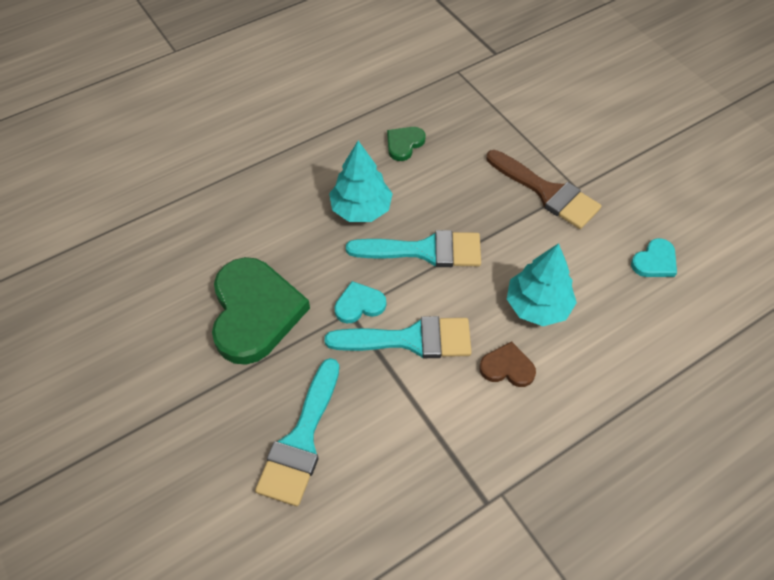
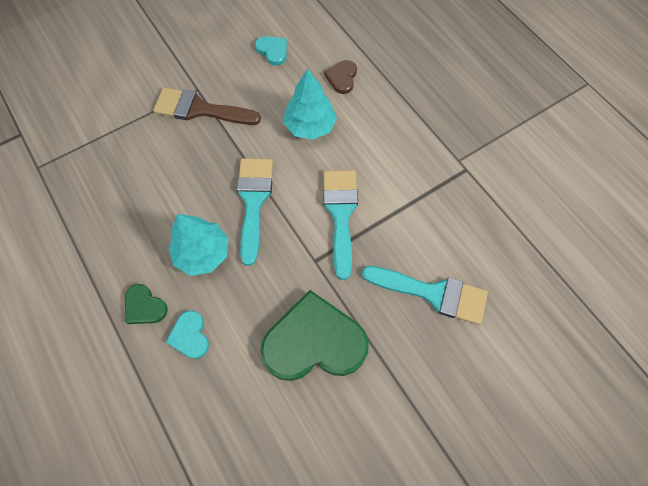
camera: 90 degrees left, 10 degrees up
turquoise heart [334,281,386,323] -> turquoise heart moved to [166,310,209,359]
green heart [387,127,426,161] -> green heart moved to [125,284,168,324]
brown heart [479,341,536,387] -> brown heart moved to [324,60,357,94]
brown brush [486,150,602,229] -> brown brush turned 120 degrees counterclockwise [153,87,261,125]

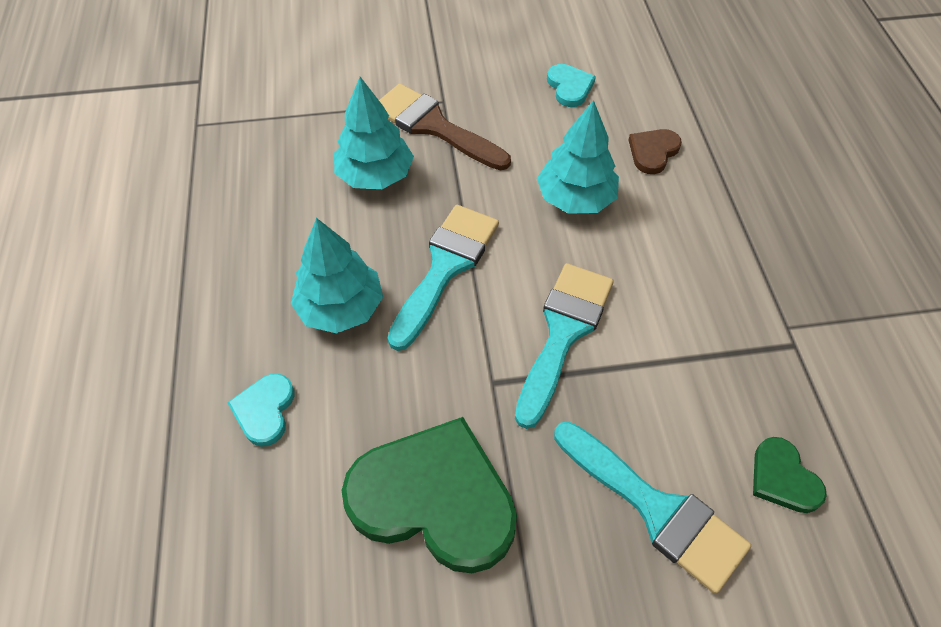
camera: 25 degrees right, 10 degrees down
green heart [125,284,168,324] -> green heart moved to [753,437,827,513]
none -> turquoise tree [334,77,414,189]

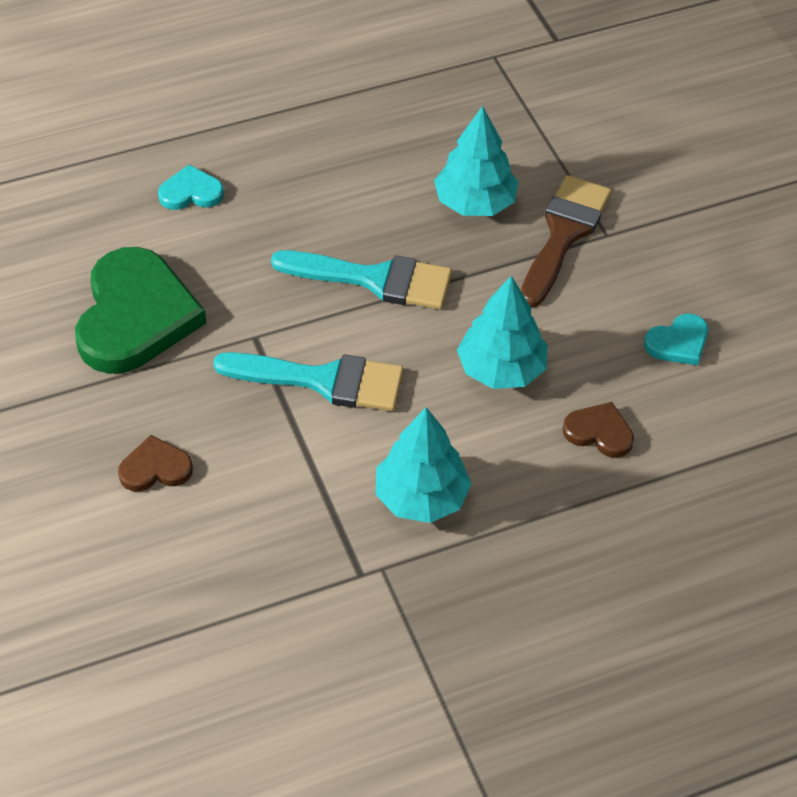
camera: 75 degrees right, 5 degrees down
turquoise tree [291,218,383,333] -> turquoise tree moved to [375,407,472,523]
turquoise brush [554,421,751,594] -> brown heart [118,435,193,492]
green heart [753,437,827,513] -> none

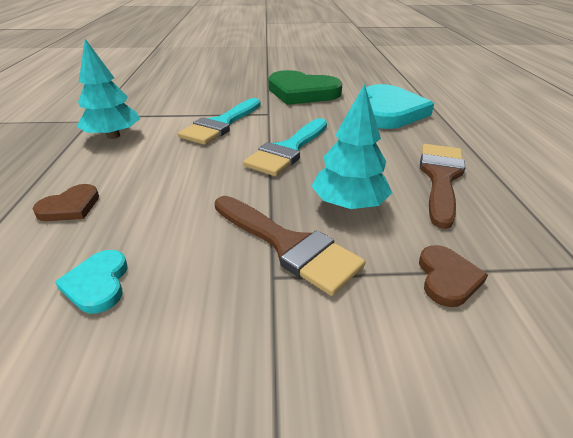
camera: 110 degrees right, 15 degrees down
brown heart [118,435,193,492] -> brown heart moved to [419,245,488,307]
turquoise heart [158,165,224,210] -> turquoise heart [366,84,434,129], size x2.17
turquoise tree [457,276,548,389] -> none
none -> brown brush [420,144,465,229]

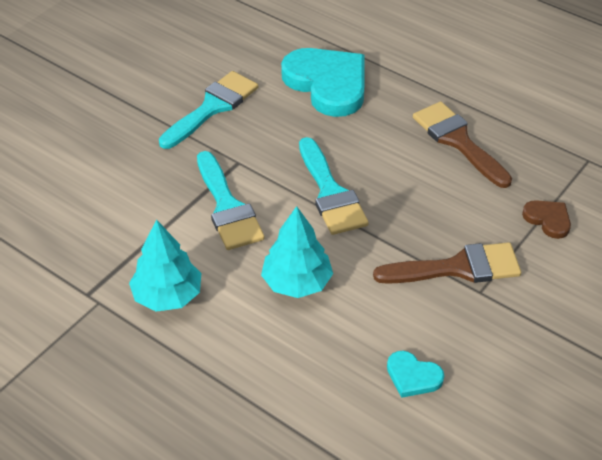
camera: 50 degrees left, 10 degrees up
brown heart [33,184,99,221] -> none
green heart [268,70,343,105] -> turquoise brush [159,71,258,149]
turquoise tree [312,84,392,209] -> turquoise tree moved to [261,206,333,298]

